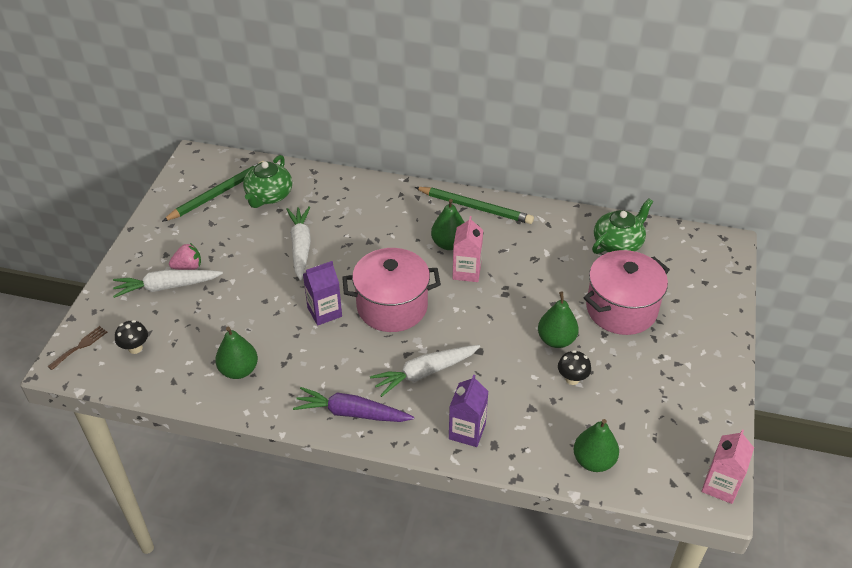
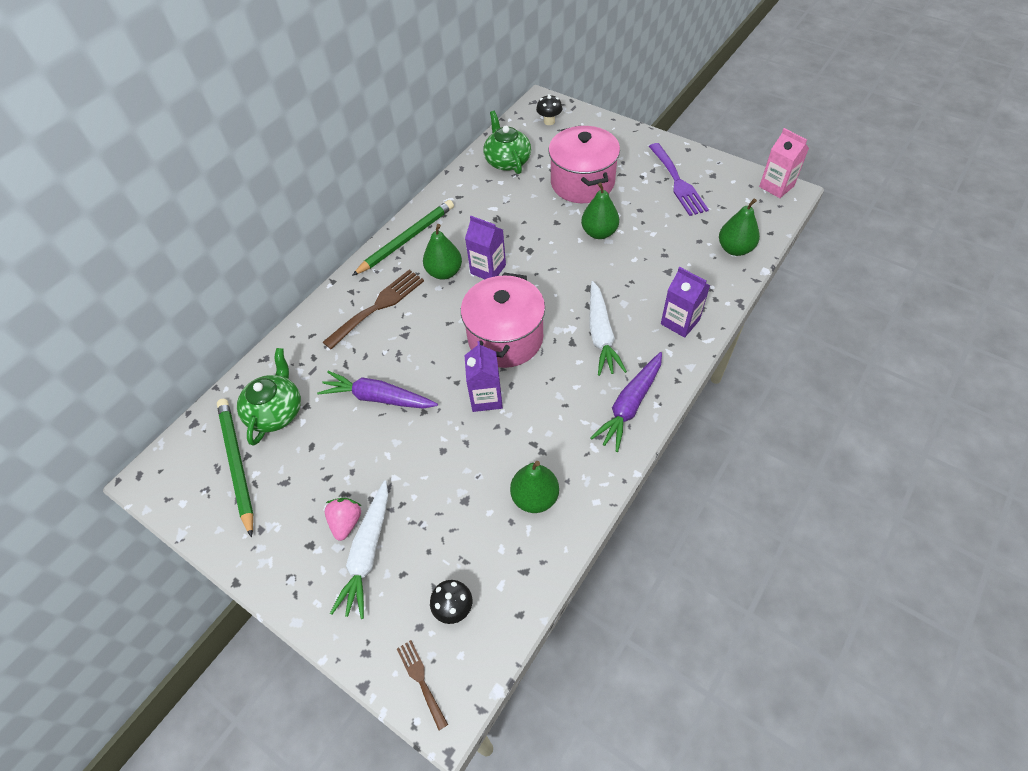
camera: 65 degrees left, 10 degrees up
green teapot [243,155,292,208] -> green teapot turned 120 degrees counterclockwise [237,348,301,446]
white carrot [286,206,311,281] -> purple carrot [317,371,438,409]
pink carton [452,216,483,282] -> purple carton [465,216,506,279]
black mushroom [558,350,591,385] -> black mushroom moved to [536,94,562,125]
none -> brown fork [323,270,424,349]
none -> purple fork [649,143,709,216]

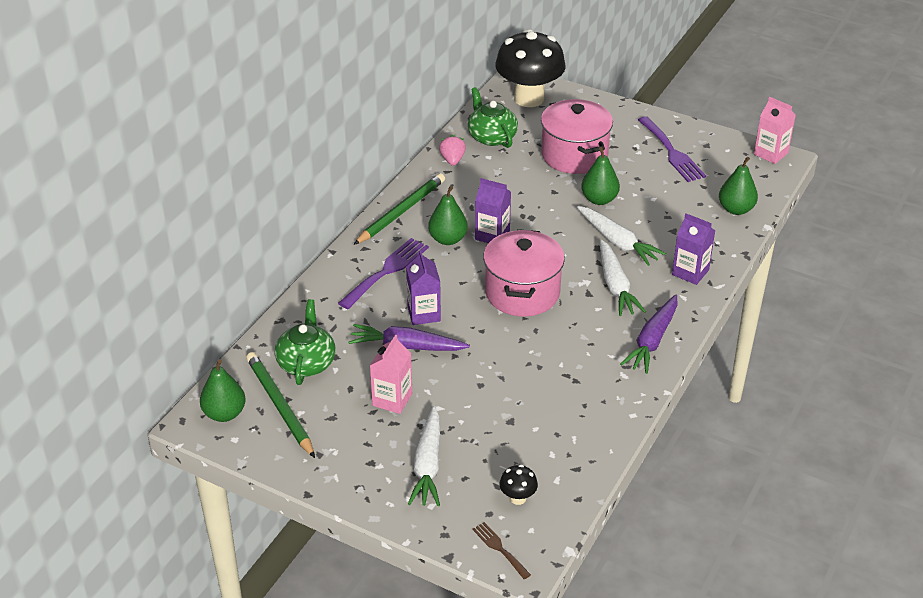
camera: 10 degrees left, 15 degrees down
brown fork [323,270,424,349] -> purple fork [338,238,429,309]
pink strawberry [325,498,361,541] -> pink strawberry moved to [439,135,466,166]
purple carton [464,341,503,412] -> purple carton moved to [406,250,441,325]
green pear [510,461,559,513] -> green pear moved to [200,359,246,422]
black mushroom [536,94,562,125] -> black mushroom [495,29,566,107], size x2.50
none -> pink carton [370,335,412,414]
none -> white carrot [577,206,666,266]

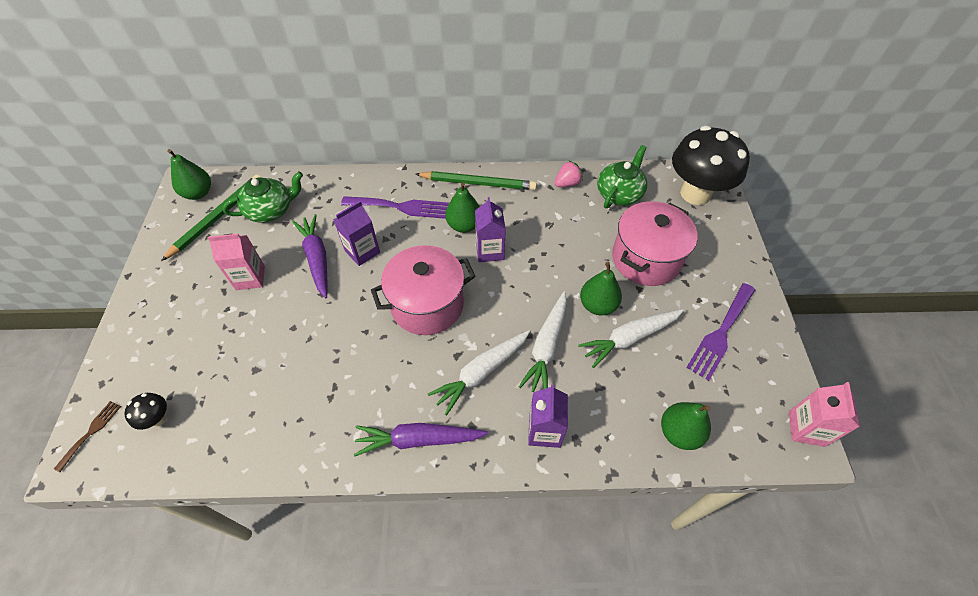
camera: 60 degrees right, 15 degrees up
white carrot [408,406,440,506] -> white carrot moved to [578,309,684,368]

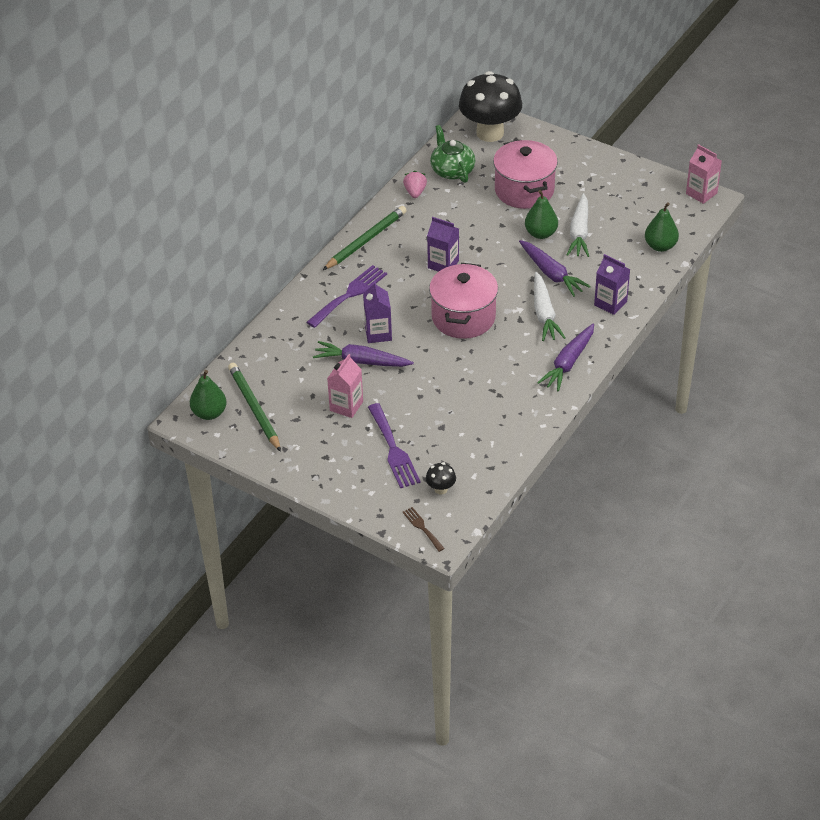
camera: 55 degrees left, 10 degrees down
green teapot [223,172,303,223] -> none
green pear [445,182,480,233] -> none
white carrot [519,292,567,392] -> purple carrot [519,240,591,297]
purple fork [686,283,755,381] -> purple fork moved to [368,403,421,488]

